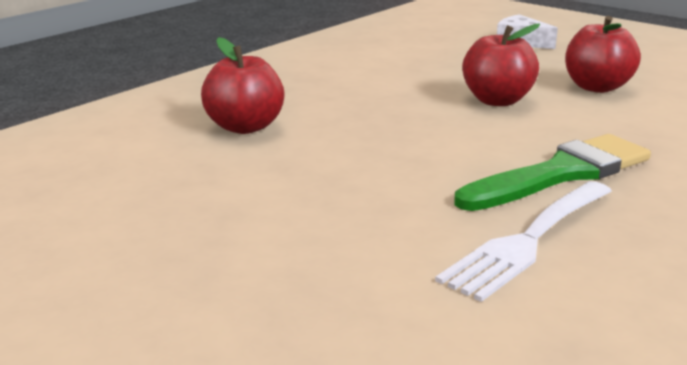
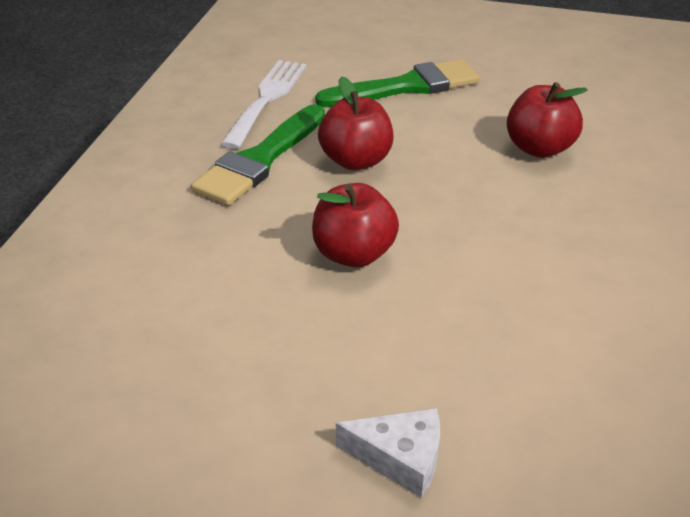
camera: 155 degrees right, 15 degrees up
red apple [565,16,641,93] -> red apple moved to [318,77,393,170]
none -> green brush [315,59,480,107]

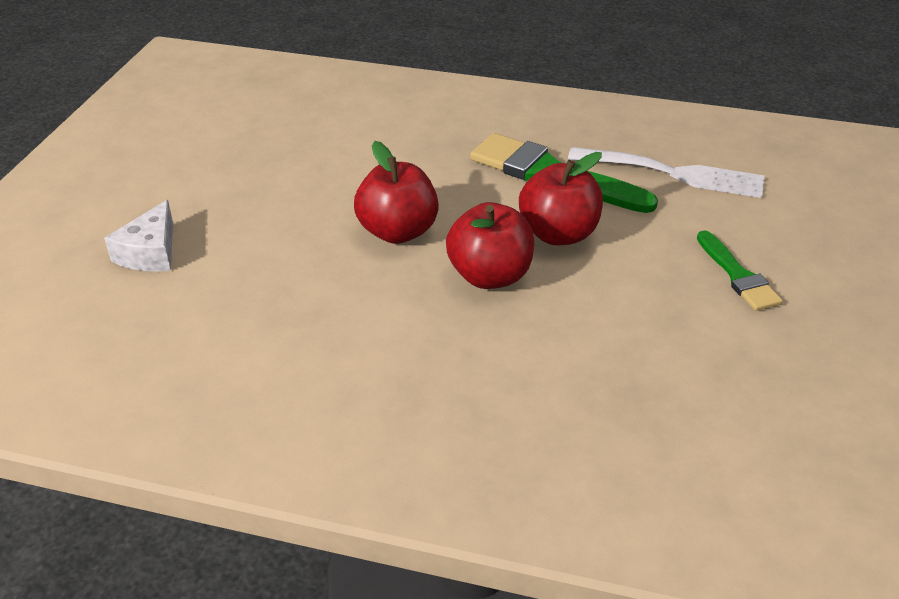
camera: 90 degrees right, 0 degrees up
green brush [315,59,480,107] -> green brush [697,230,783,311], size x0.57
red apple [507,82,588,158] -> red apple moved to [446,202,534,289]

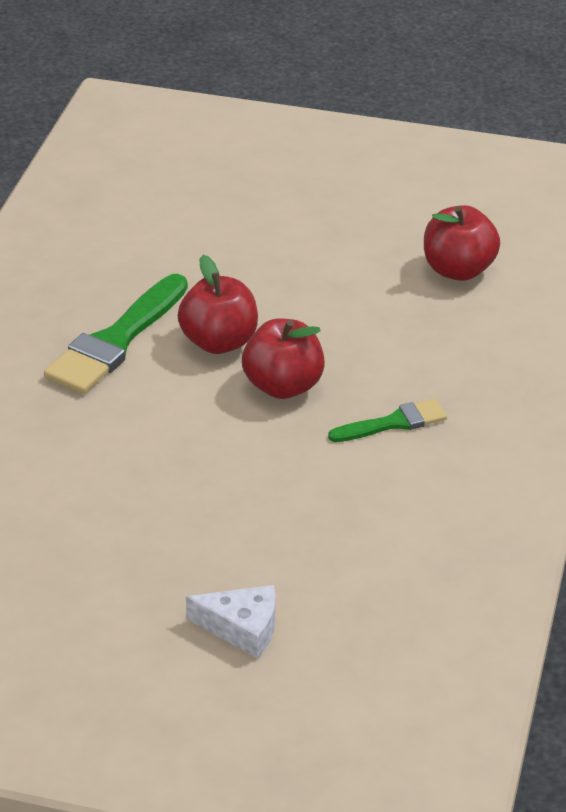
camera: 90 degrees left, 0 degrees up
red apple [354,141,439,244] -> red apple moved to [424,205,500,281]
white fork [568,147,765,198] -> none
green brush [697,230,783,311] -> green brush moved to [328,399,447,442]

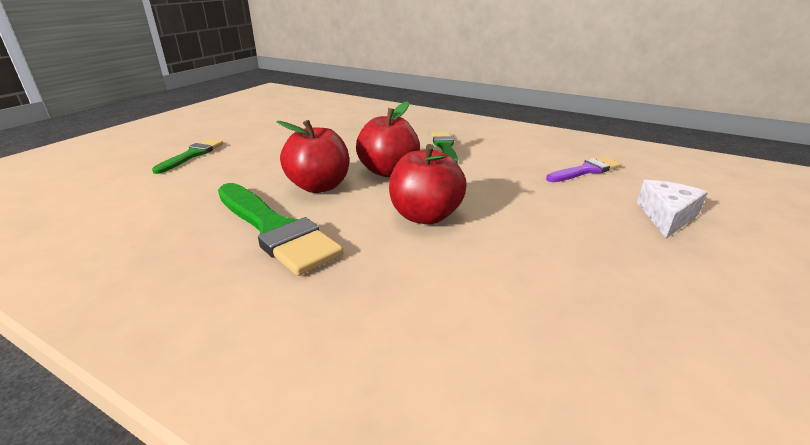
camera: 75 degrees left, 10 degrees down
red apple [424,205,500,281] -> red apple moved to [389,144,467,224]
none -> green brush [152,139,223,174]
none -> purple brush [546,156,622,182]

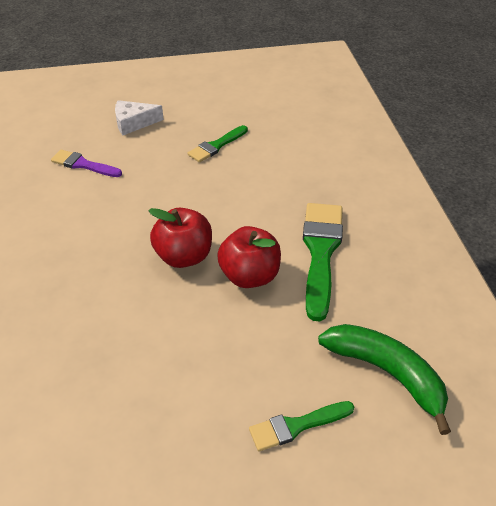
camera: 130 degrees left, 15 degrees up
red apple [389,144,467,224] -> none
green brush [431,132,458,163] -> green brush moved to [187,125,248,163]
none -> green banana [318,324,451,435]

